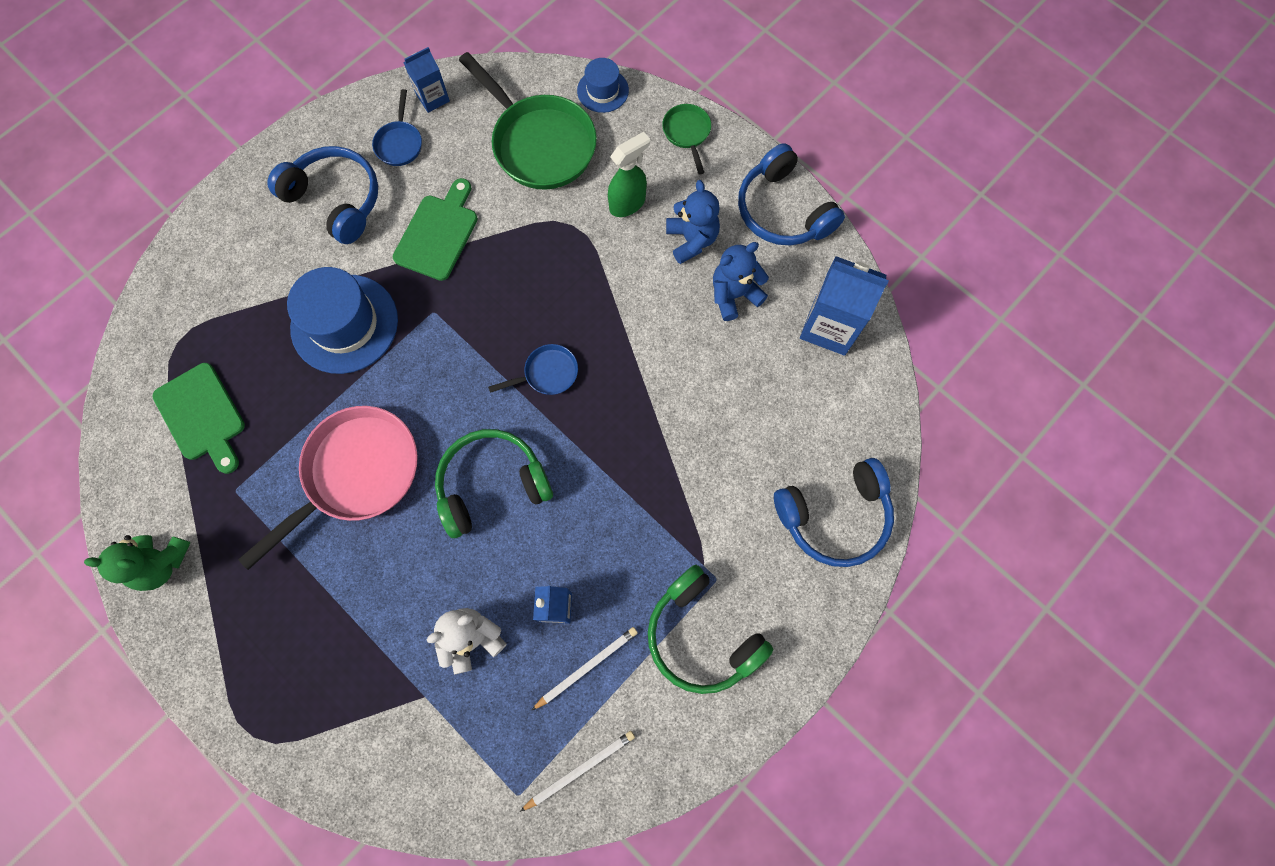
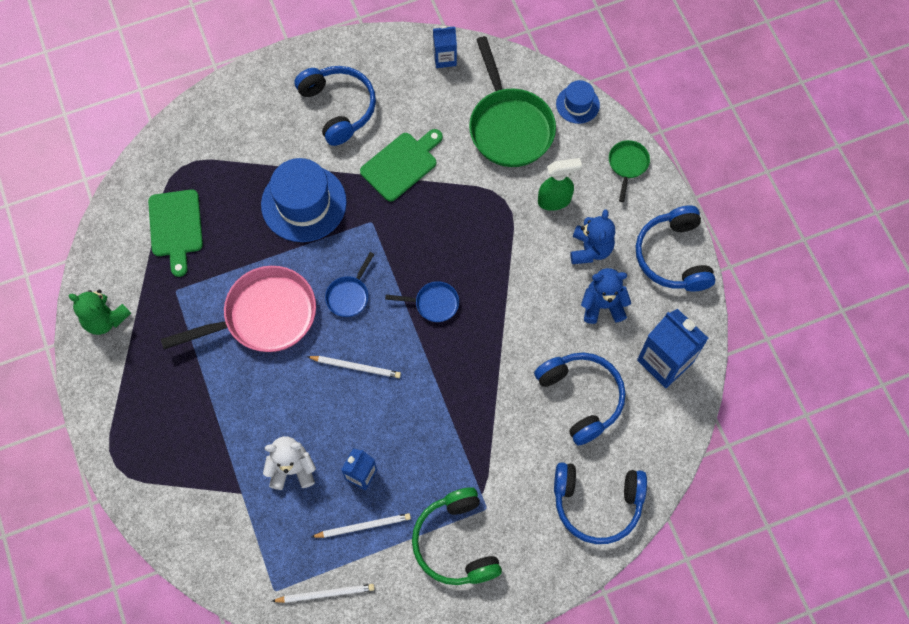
camera: 25 degrees right, 5 degrees down
blue pan [372,89,422,166] -> blue pan moved to [325,252,375,317]
green headphones [435,429,553,538] -> white pencil [307,356,401,378]
none -> blue headphones [534,353,626,445]

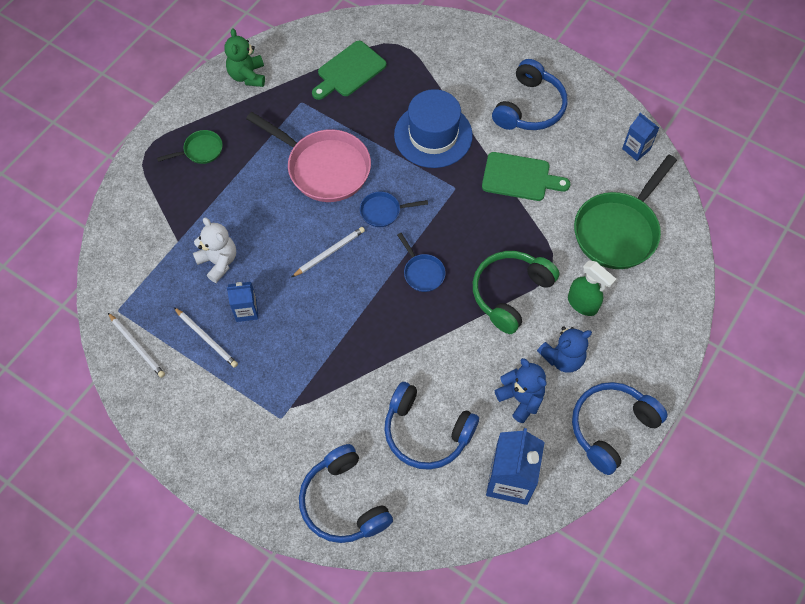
camera: 55 degrees right, 5 degrees down
white pencil [307,356,401,378] -> white pencil turned 105 degrees counterclockwise [292,227,365,277]
green headphones [412,487,502,585] -> green headphones moved to [473,251,559,334]
blue headphones [534,353,626,445] -> blue headphones turned 90 degrees clockwise [384,382,479,470]
blue hat [556,80,600,124] -> none
green pan [609,140,650,202] -> green pan moved to [157,130,223,164]

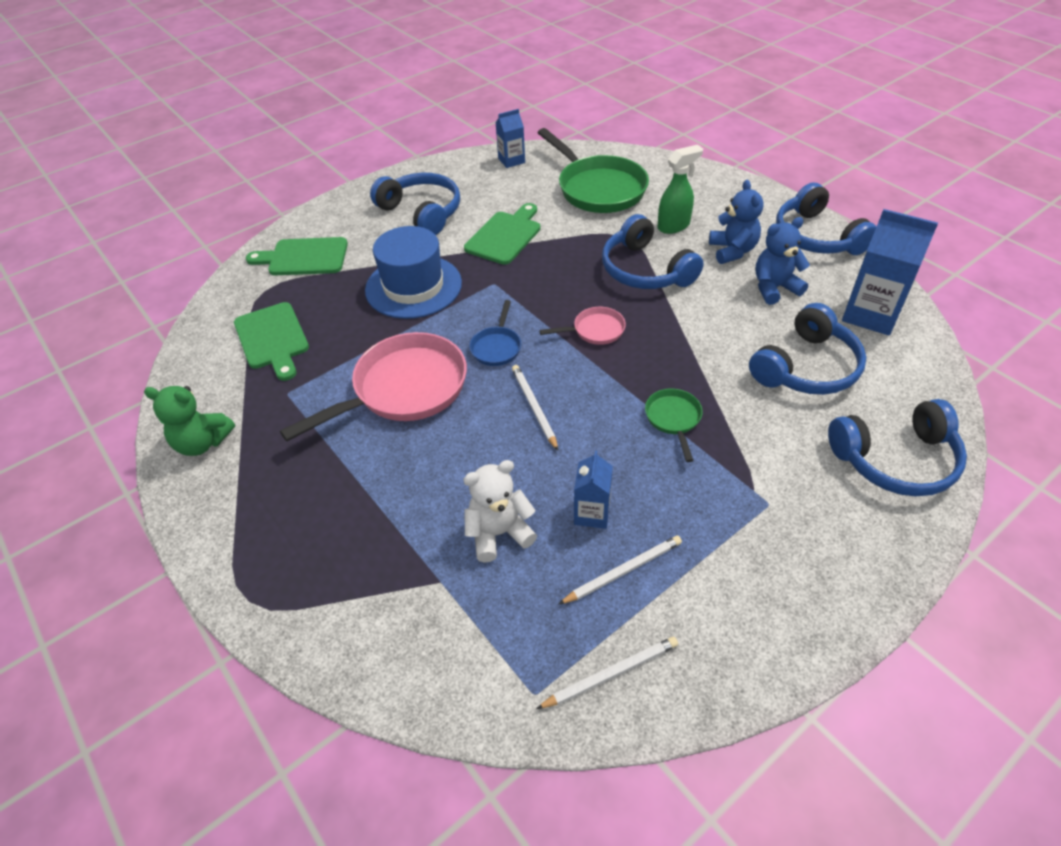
camera: 70 degrees left, 15 degrees down
green pan [157,130,223,164] -> green pan moved to [645,388,703,462]
blue pan [397,233,446,292] -> pink pan [539,307,626,345]
green headphones [473,251,559,334] -> blue headphones [602,214,704,289]
none -> green cutting board [246,237,348,275]

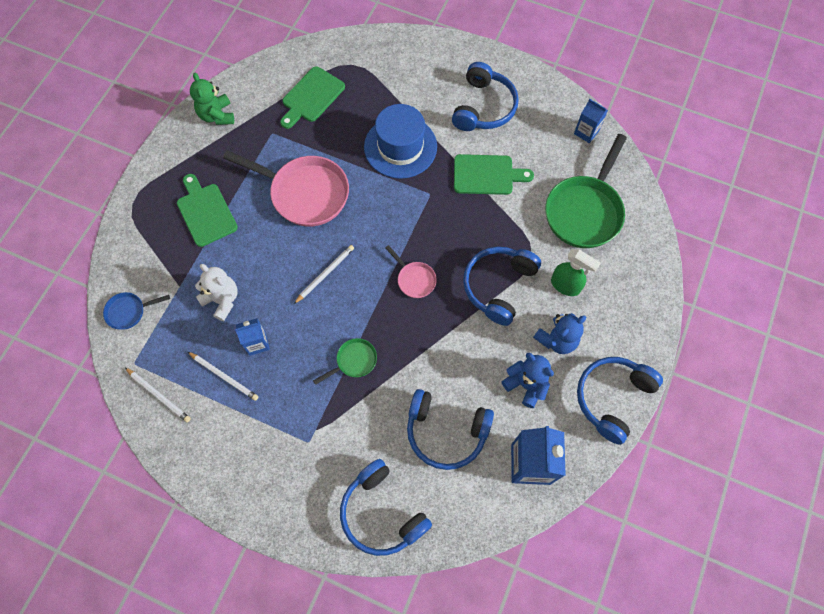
camera: 60 degrees right, 20 degrees up
green cutting board [246,237,348,275] -> green cutting board moved to [177,174,238,247]
blue pan [469,300,521,366] -> blue pan moved to [103,292,170,330]

